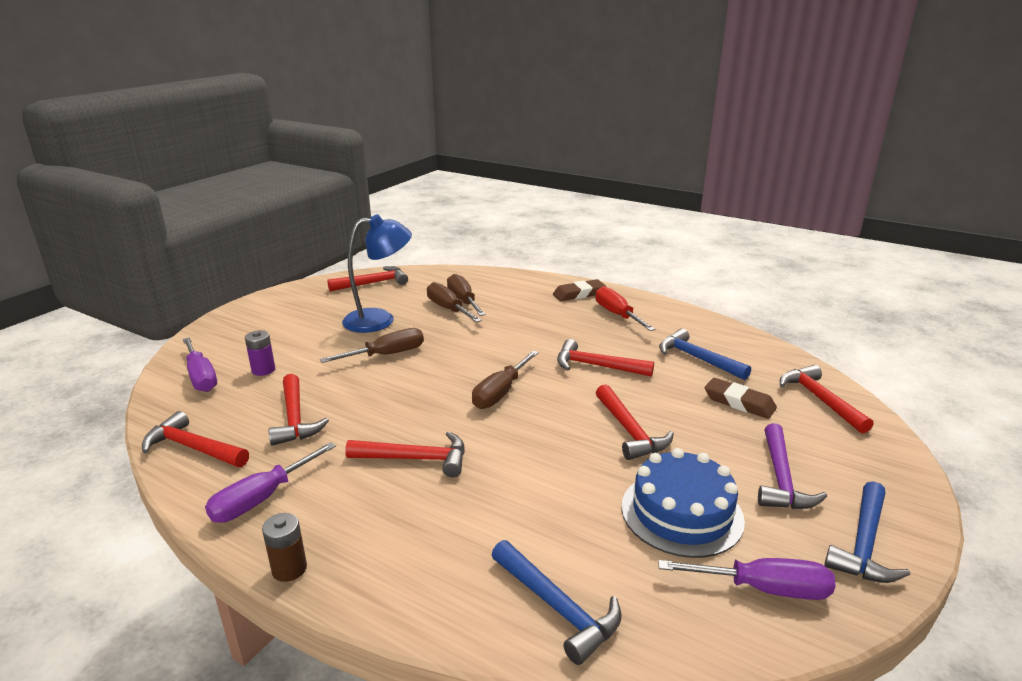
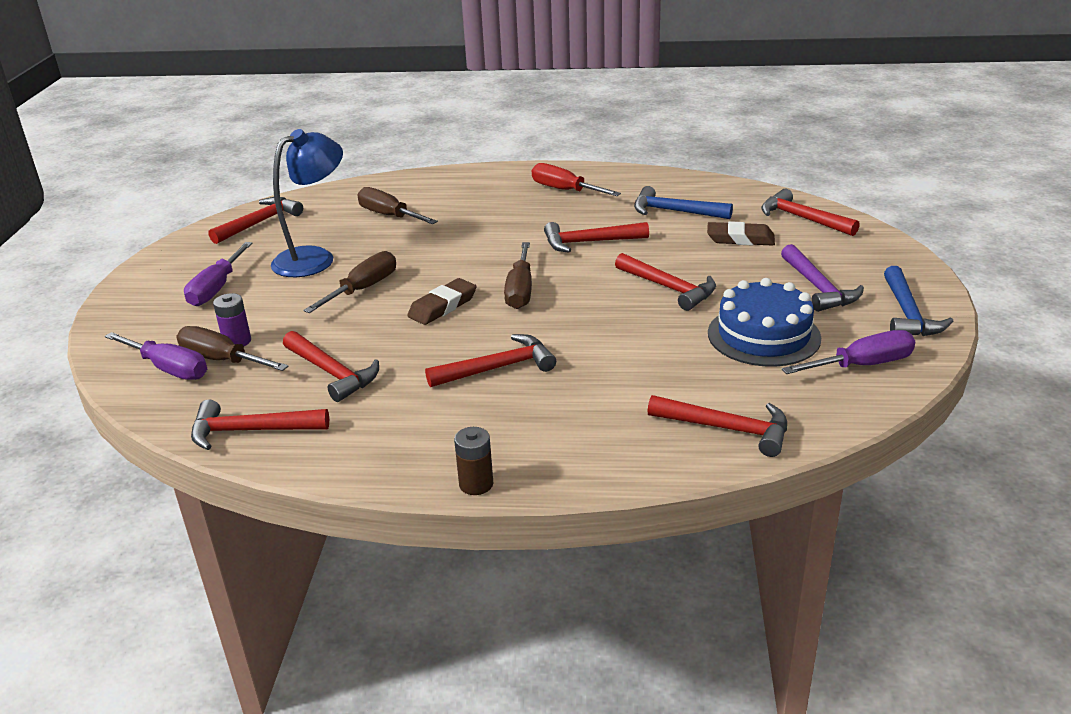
camera: 25 degrees left, 5 degrees up
purple screwdriver [205,442,336,523] -> purple screwdriver moved to [184,242,252,306]
brown screwdriver [427,282,482,323] -> brown screwdriver moved to [176,326,289,371]
blue hammer [492,540,621,665] -> red hammer [647,395,787,457]
brown eraser [553,279,606,301] -> brown eraser moved to [407,278,476,325]

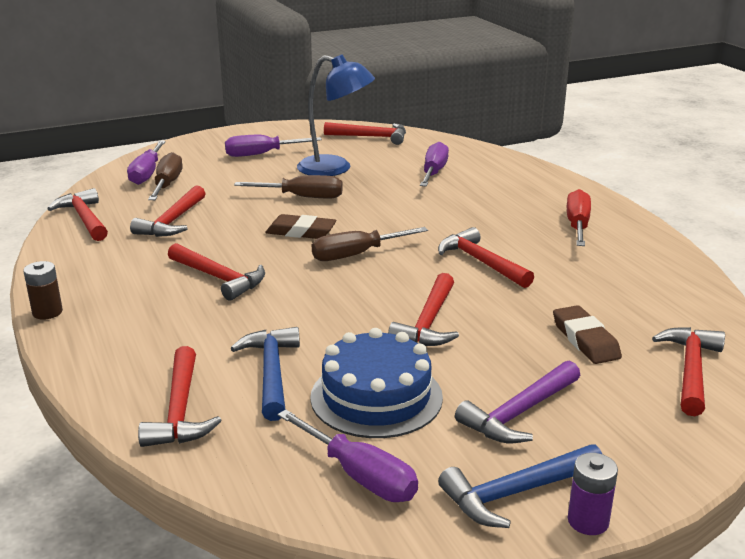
camera: 60 degrees right, 5 degrees down
purple battery [213,293,251,346] -> purple battery moved to [568,453,618,535]
brown screwdriver [357,187,438,224] -> purple screwdriver [420,142,449,187]
blue hammer [634,186,733,219] -> blue hammer moved to [230,327,300,421]

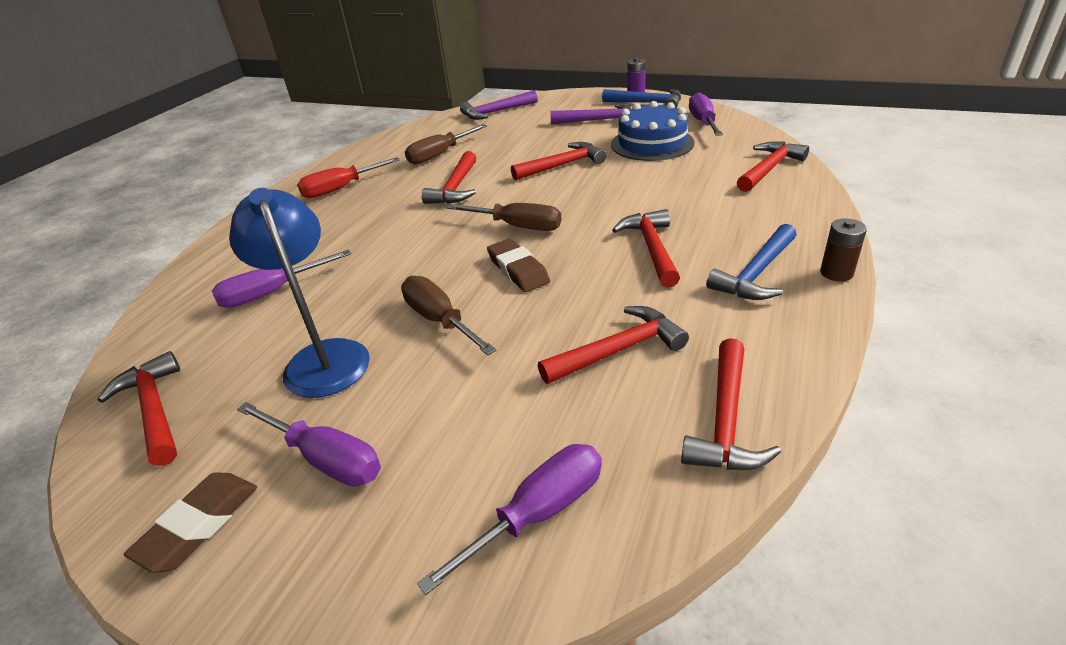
camera: 130 degrees left, 10 degrees up
brown screwdriver [148,152,183,200] -> brown screwdriver moved to [405,124,487,164]
blue hammer [230,327,300,421] -> blue hammer moved to [706,224,797,300]
brown eraser [553,305,622,364] -> brown eraser moved to [124,472,257,573]
red hammer [652,327,725,416] -> purple hammer [460,90,538,120]

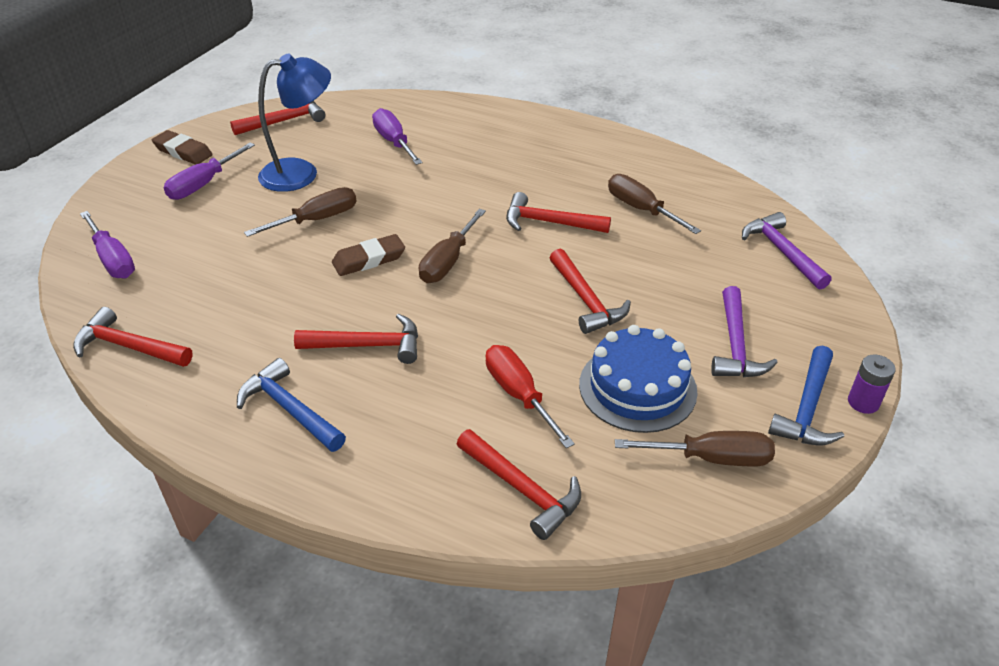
camera: 90 degrees right, 5 degrees up
red screwdriver [297,157,400,198] -> red screwdriver moved to [486,345,575,448]
red hammer [538,306,689,384] -> none
purple screwdriver [689,92,723,136] -> brown screwdriver [615,431,775,466]
brown battery [820,218,867,281] -> none

